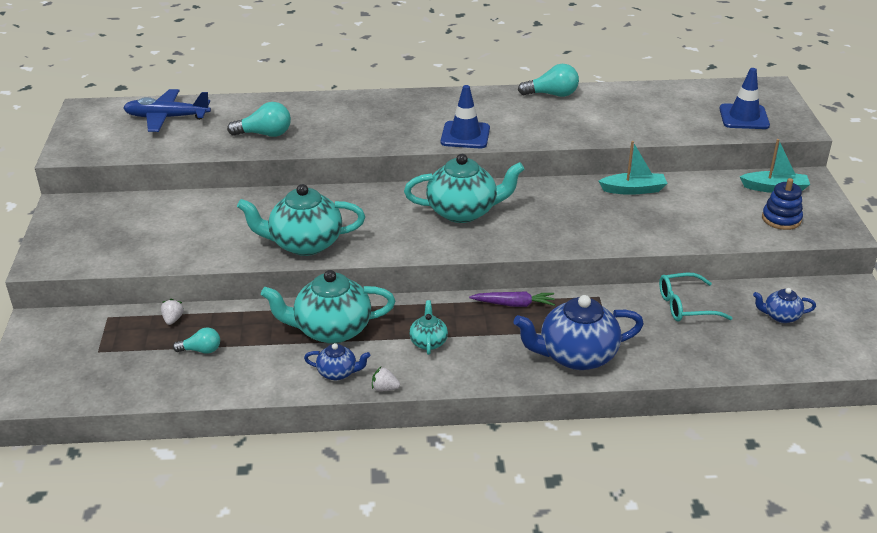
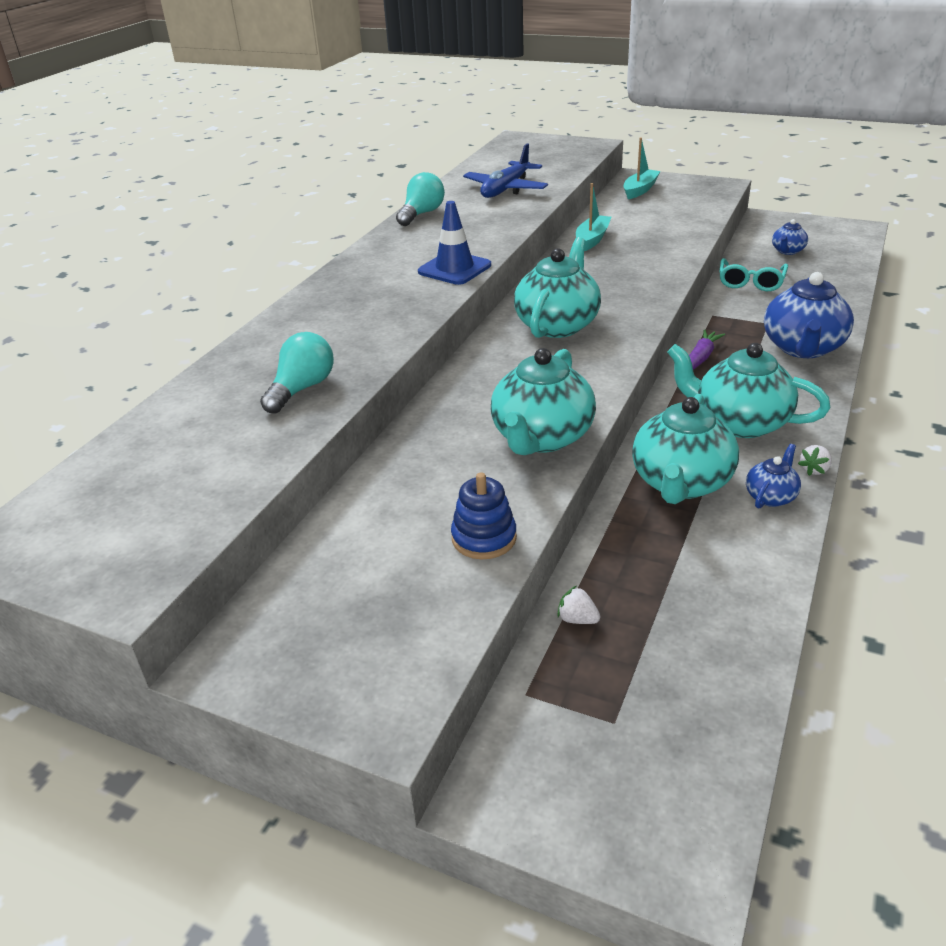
camera: 60 degrees left, 0 degrees up
blue plane [123,89,211,132] -> blue plane moved to [463,144,548,198]
turquoise light bulb [173,327,220,354] -> none
turquoise teapot [409,300,448,355] -> turquoise teapot [667,343,830,438], size x2.02
blue traffic cone [719,68,770,129] -> none
blue stacking toy [762,178,803,230] -> blue stacking toy moved to [451,472,517,559]

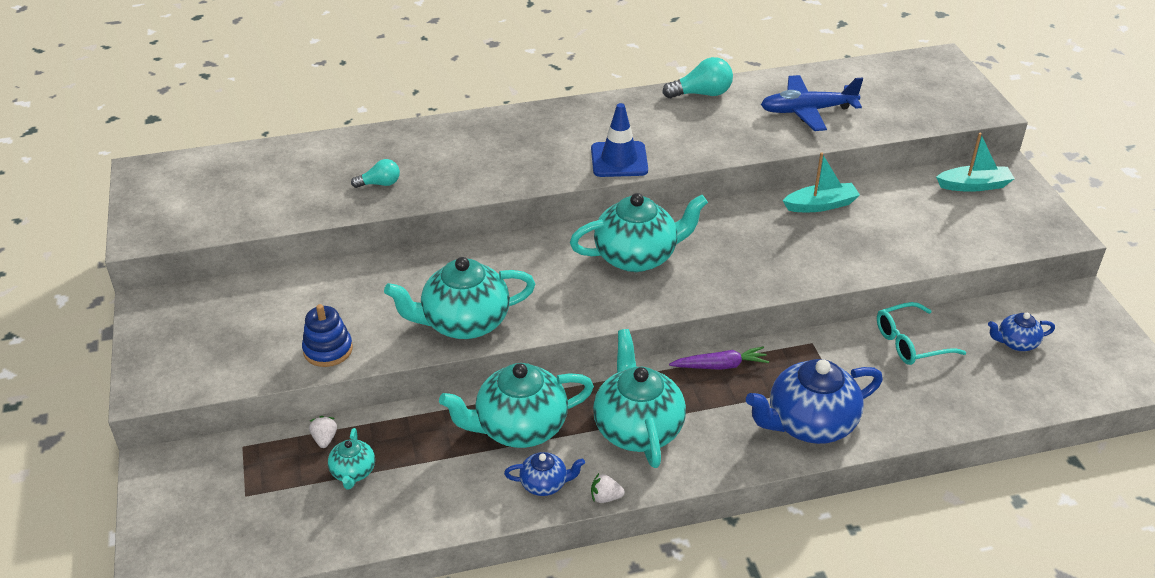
camera: 50 degrees right, 5 degrees up
turquoise light bulb [260,332,334,414] -> turquoise light bulb [351,159,400,188], size x0.63
none -> turquoise teapot [328,428,375,489]

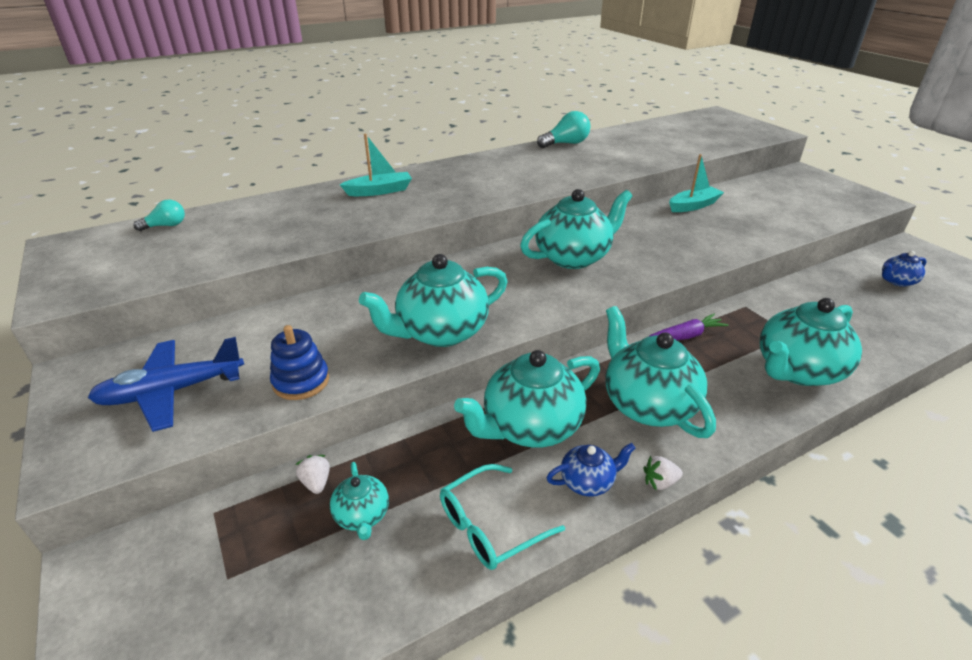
camera: 15 degrees left, 5 degrees down
turquoise light bulb [351,159,400,188] -> turquoise light bulb moved to [133,199,185,231]
blue traffic cone [591,103,648,177] -> none
blue teapot [746,359,883,444] -> turquoise teapot [760,298,862,386]
blue plane [761,75,863,131] -> blue plane moved to [88,337,244,432]
turquoise glasses [877,302,966,365] -> turquoise glasses moved to [440,464,565,570]
turquoise boat [936,133,1015,192] -> turquoise boat moved to [340,134,412,196]

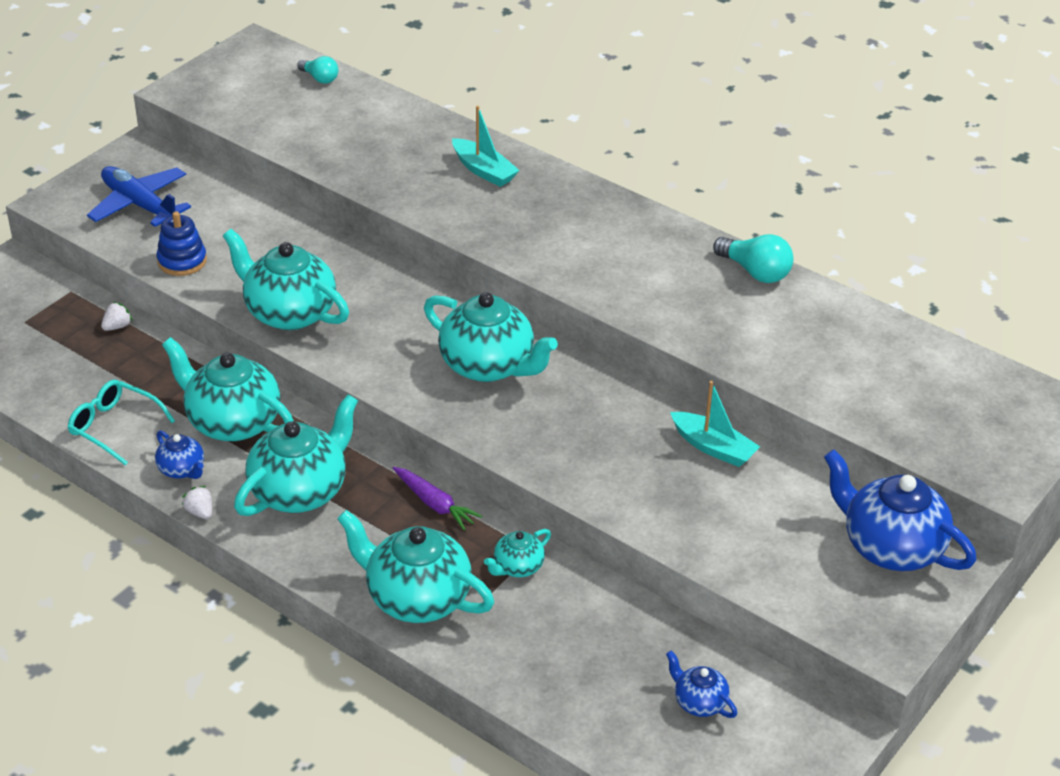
camera: 65 degrees right, 5 degrees up
turquoise teapot [330,462,389,540] -> turquoise teapot moved to [484,529,551,577]
none -> blue teapot [824,450,977,571]

